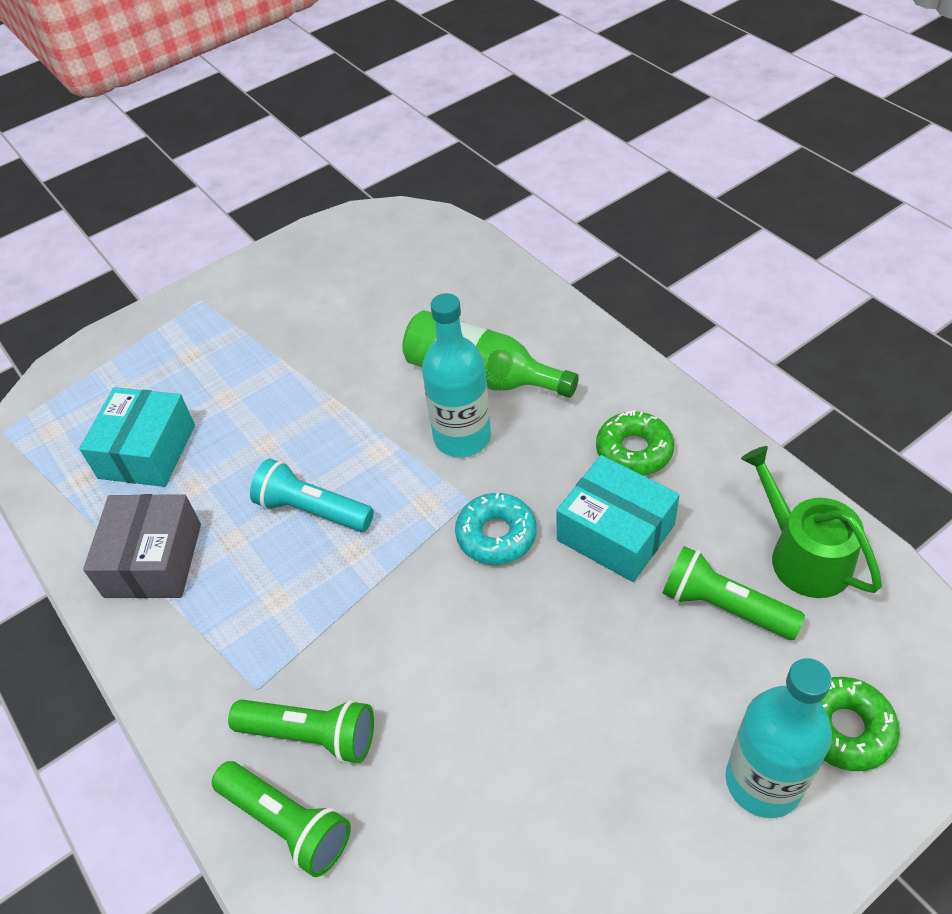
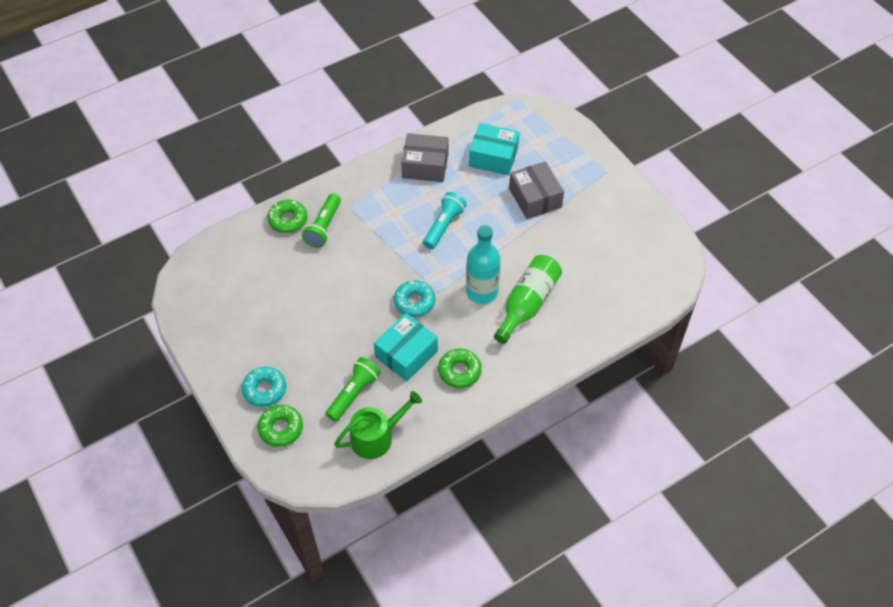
camera: 90 degrees right, 5 degrees up
green flashlight [212,761,351,877] -> green donut [267,200,307,233]
turquoise bottle [725,658,832,818] -> turquoise donut [242,367,286,407]
none -> grey box [509,161,564,219]

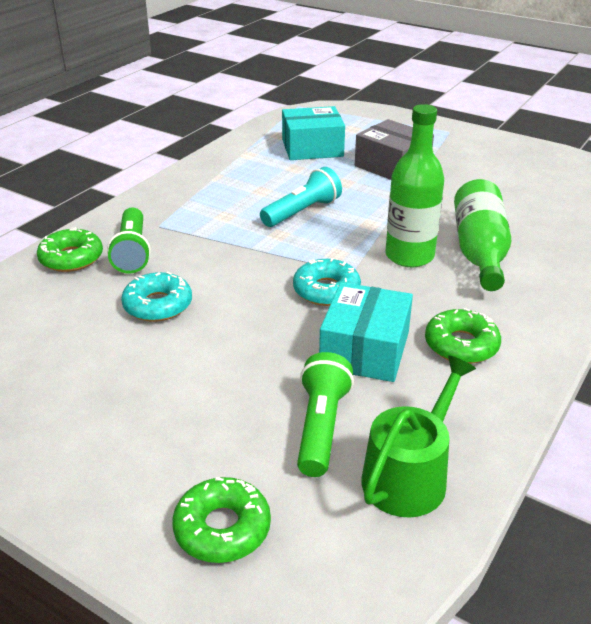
camera: 25 degrees left, 20 degrees down
turquoise donut [242,367,286,407] -> turquoise donut moved to [121,272,192,322]
grey box [401,133,448,182] -> none
turquoise flashlight [423,192,467,249] -> turquoise flashlight turned 45 degrees clockwise [260,167,342,227]
turquoise bottle [466,225,501,304] -> green bottle [385,104,444,267]

